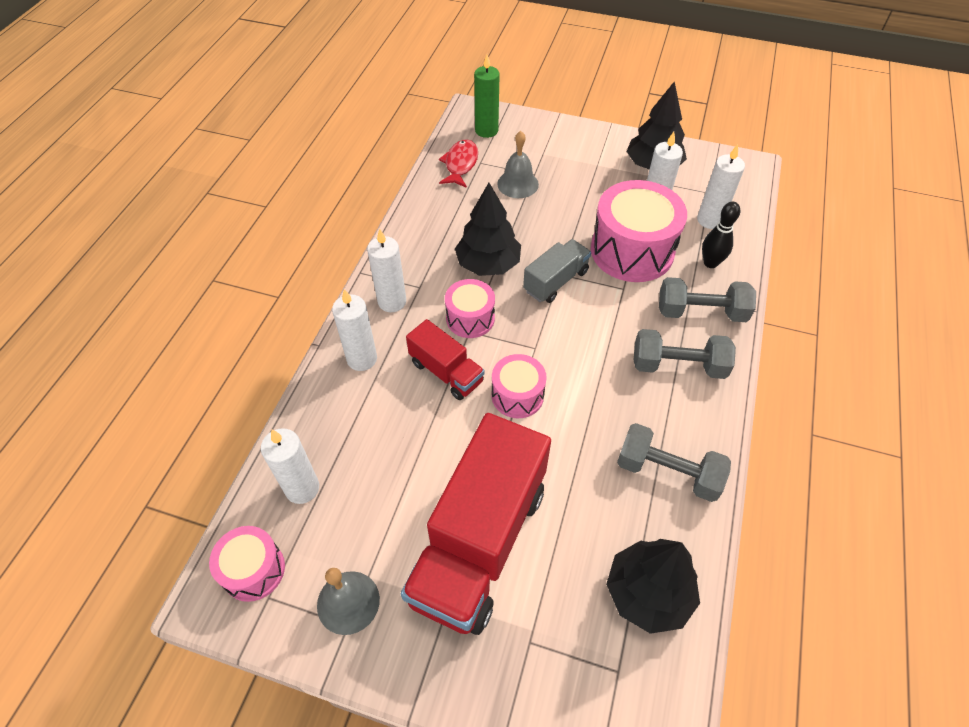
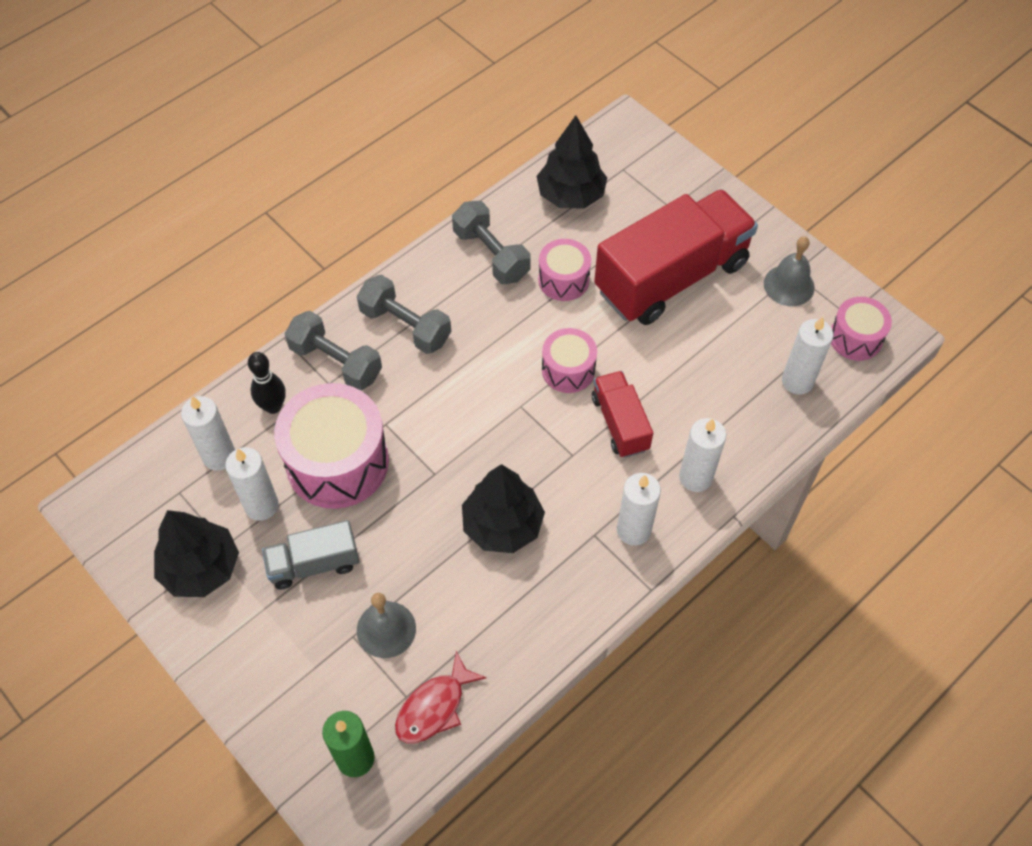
camera: 150 degrees left, 5 degrees up
pink drum [445,279,495,338] -> pink drum moved to [538,239,591,301]
grey truck [523,239,591,303] -> grey truck moved to [262,520,359,589]

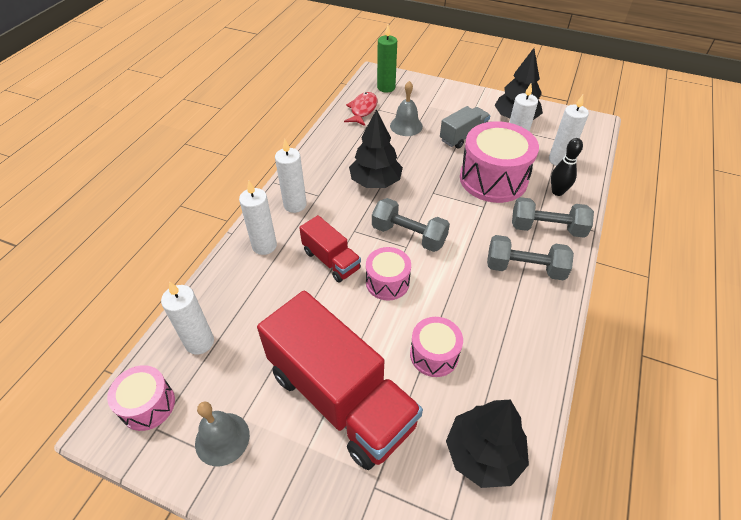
camera: 155 degrees right, 10 degrees down
grey dumbbell [452,201,531,284] -> grey dumbbell moved to [372,198,450,252]
red truck [594,189,758,325] -> red truck turned 75 degrees counterclockwise [257,291,423,470]

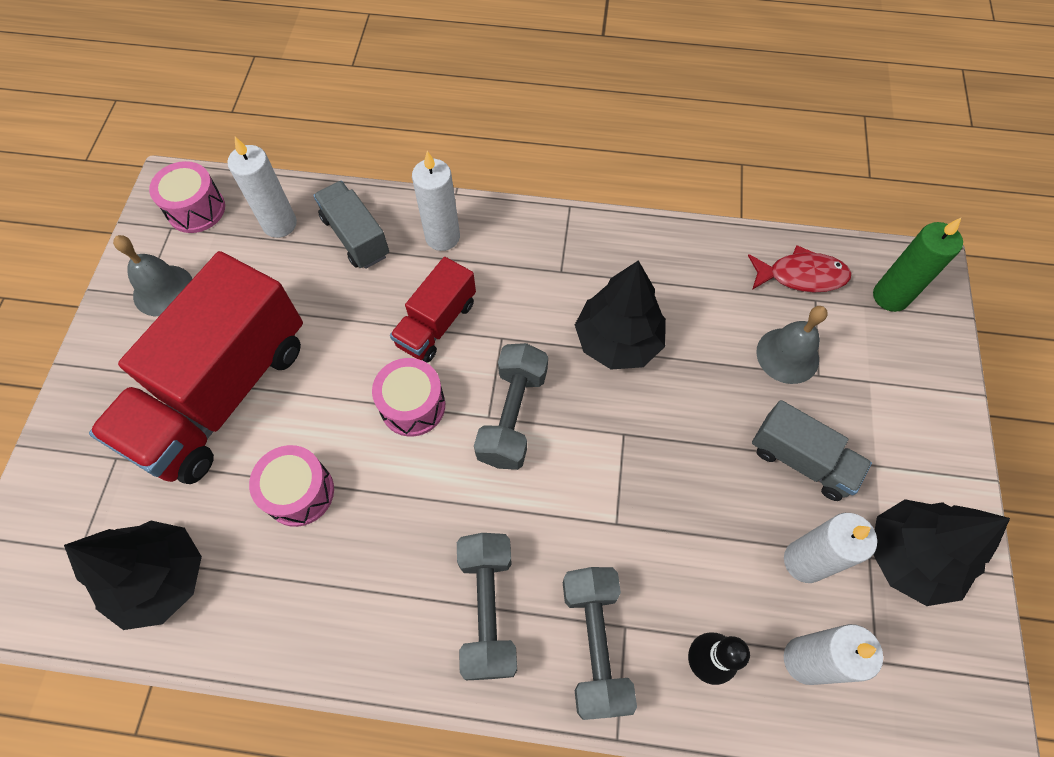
camera: 75 degrees right, 15 degrees up
white candle [275,139,307,213] -> none
pink drum [460,121,539,203] -> none
none -> grey truck [313,181,389,269]

